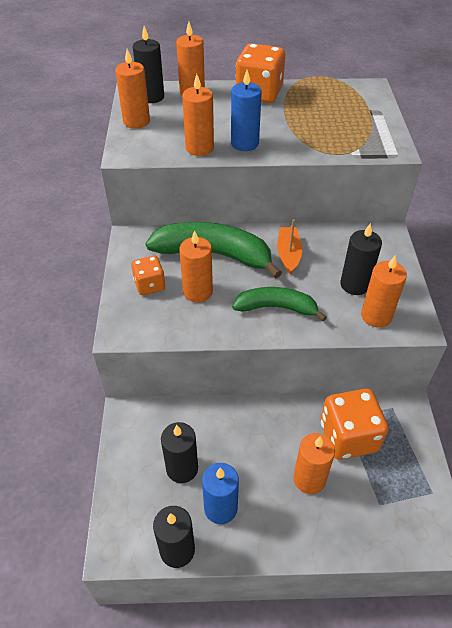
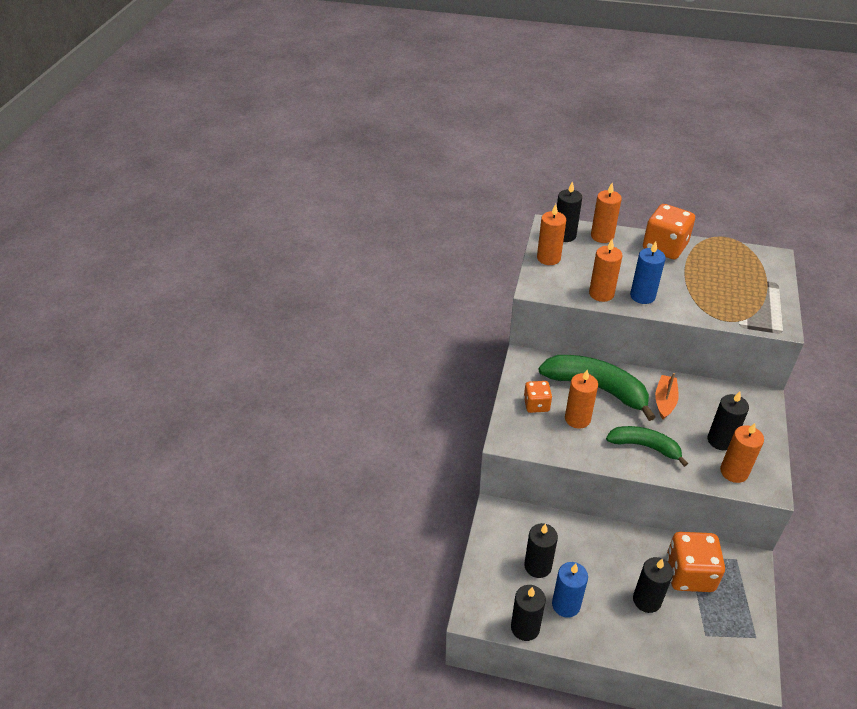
camera: 15 degrees right, 5 degrees down
orange candle [293,433,335,494] -> black candle [633,557,673,613]

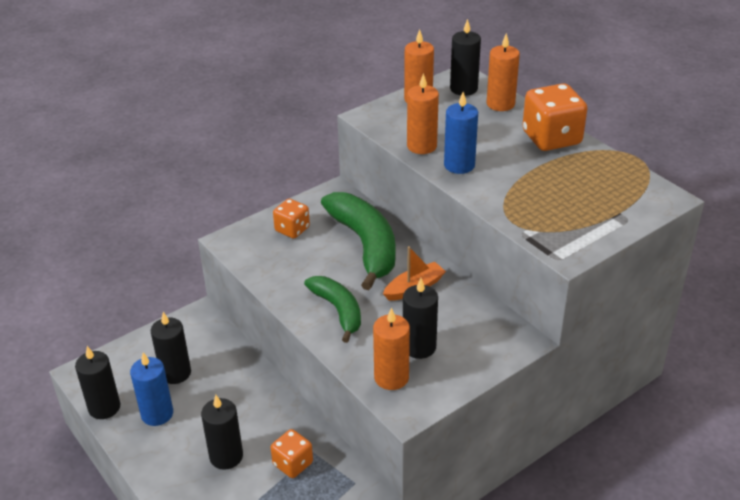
camera: 40 degrees right, 5 degrees down
orange candle [565,370,598,429] -> none
orange dice [666,532,725,592] -> orange dice [270,429,313,478], size x0.58

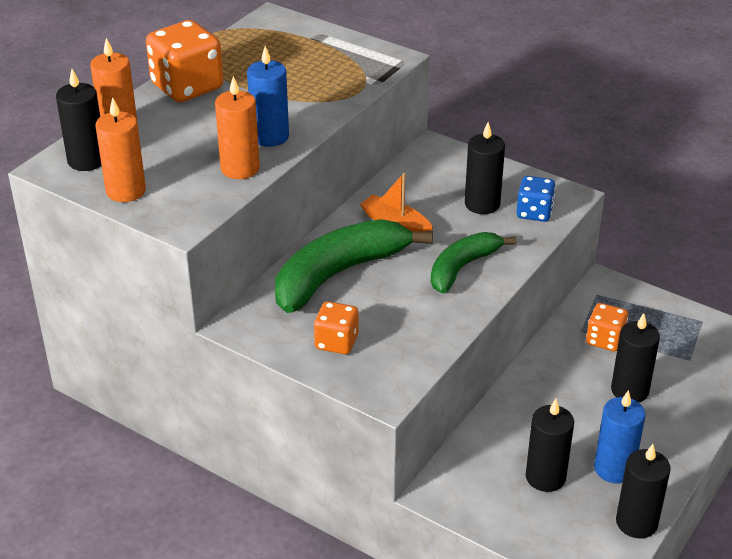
camera: 110 degrees left, 0 degrees up
orange candle [373,308,410,390] -> blue dice [516,176,556,222]

